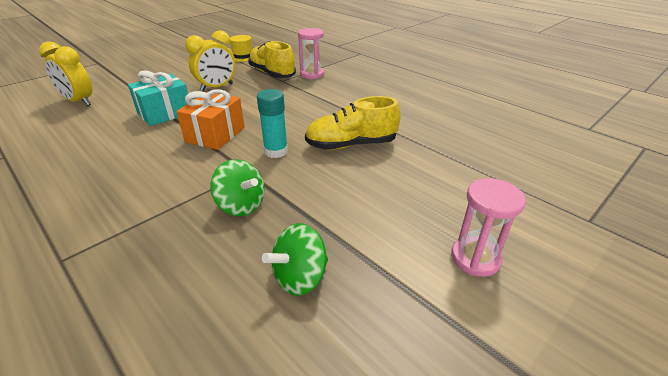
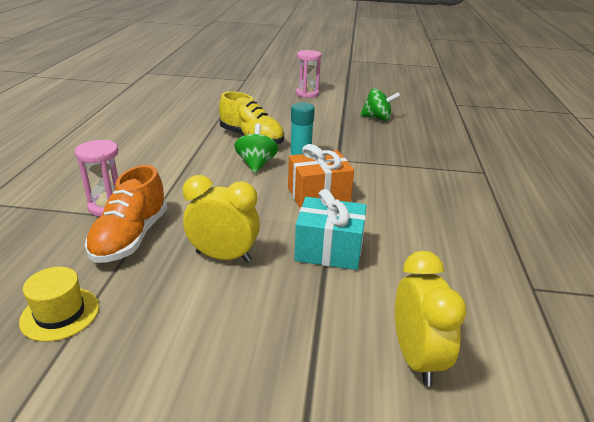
camera: 130 degrees left, 5 degrees down
green spinning top [210,159,265,216] -> green spinning top moved to [234,123,278,173]
yellow shoe [248,41,296,78] -> orange shoe [85,165,167,263]

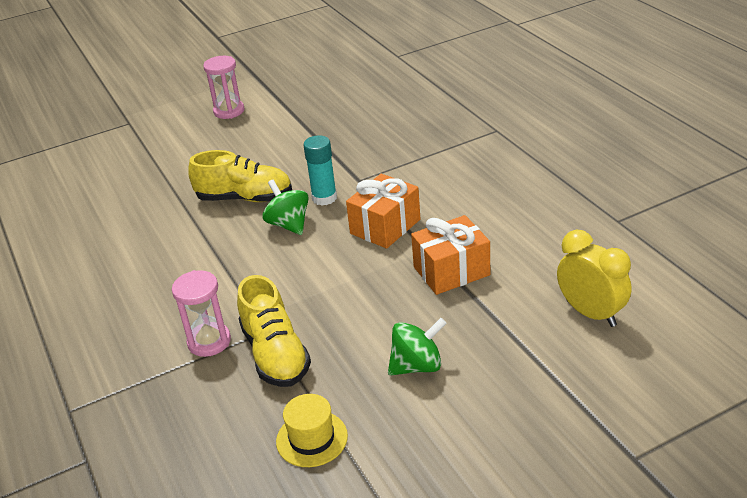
camera: 30 degrees left, 5 degrees up
orange shoe [85,165,167,263] -> yellow shoe [237,275,311,387]
yellow clock [183,175,260,263] -> none
turquoise gift [294,189,367,270] -> orange gift [411,215,490,295]
green spinning top [360,88,400,121] -> green spinning top moved to [388,318,447,375]

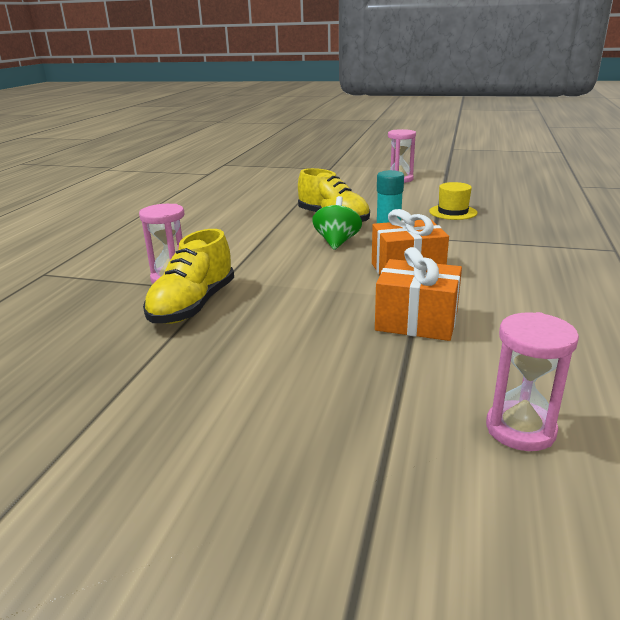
camera: 40 degrees right, 10 degrees down
yellow hat [276,394,348,467] -> yellow hat moved to [429,182,477,220]
green spinning top [388,318,447,375] -> none
yellow clock [557,230,631,327] -> pink hourglass [486,312,579,451]

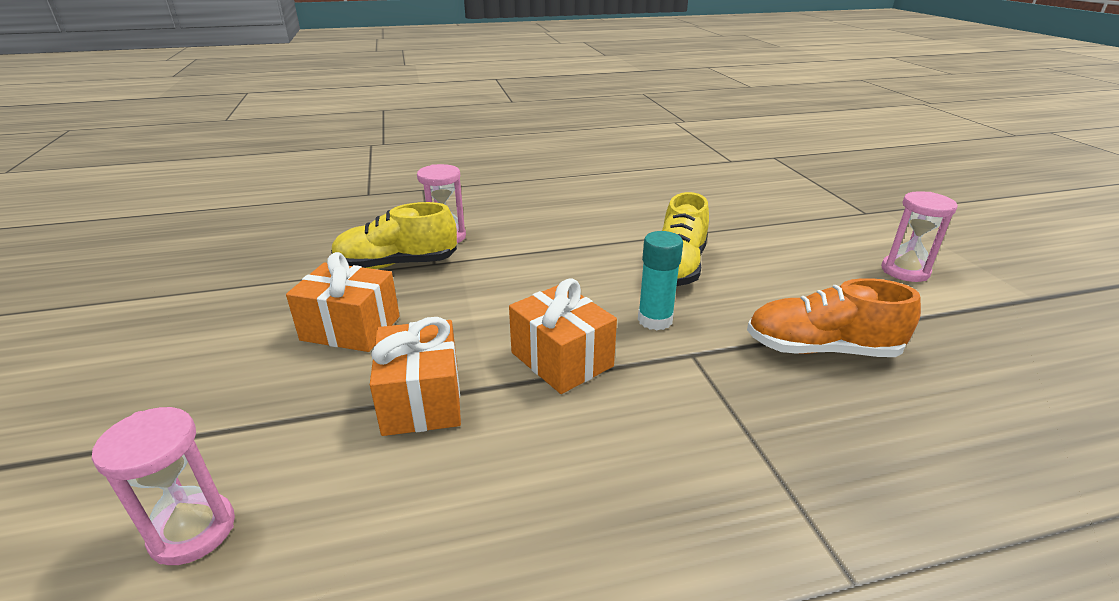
camera: 60 degrees right, 5 degrees up
green spinning top [312,196,362,250] -> none
yellow hat [429,182,477,220] -> orange shoe [747,278,921,357]
none -> orange gift [286,252,400,352]

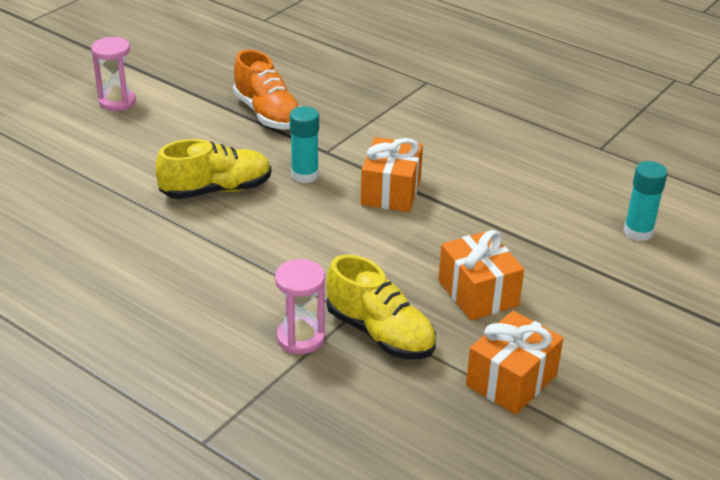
camera: 130 degrees left, 5 degrees up
pink hourglass [92,407,235,565] -> turquoise glue stick [624,161,668,241]
orange gift [370,317,461,436] -> orange gift moved to [466,311,564,415]

